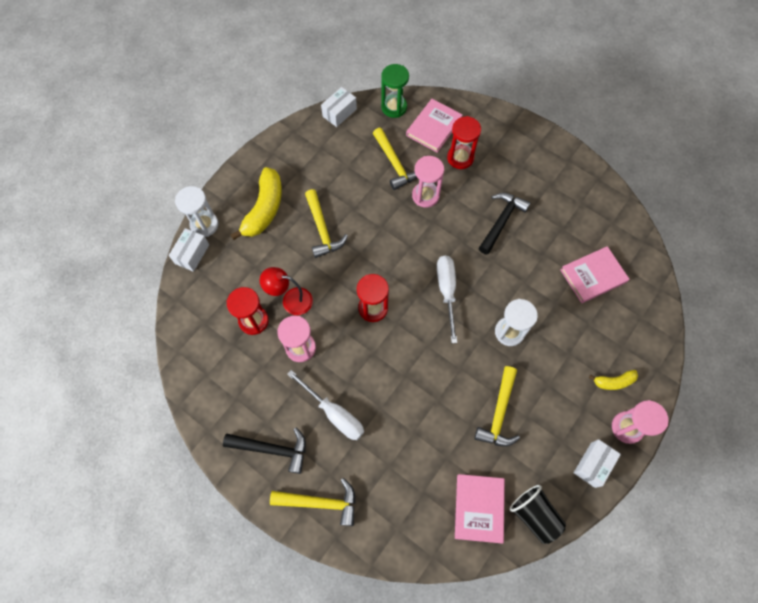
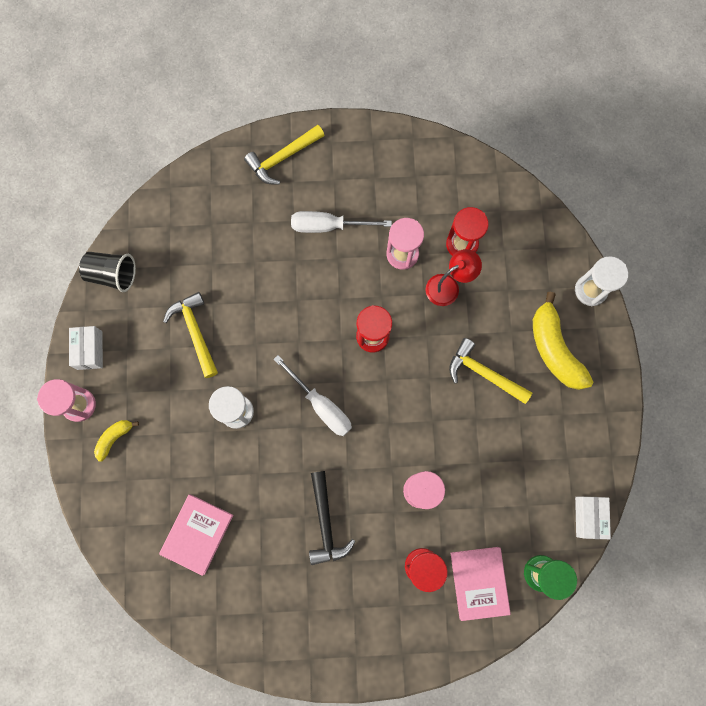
camera: 140 degrees right, 10 degrees up
white box [169,228,209,272] -> none
black hammer [223,427,306,474] -> none
yellow hammer [373,128,417,190] -> none
pink book [455,474,505,544] -> none

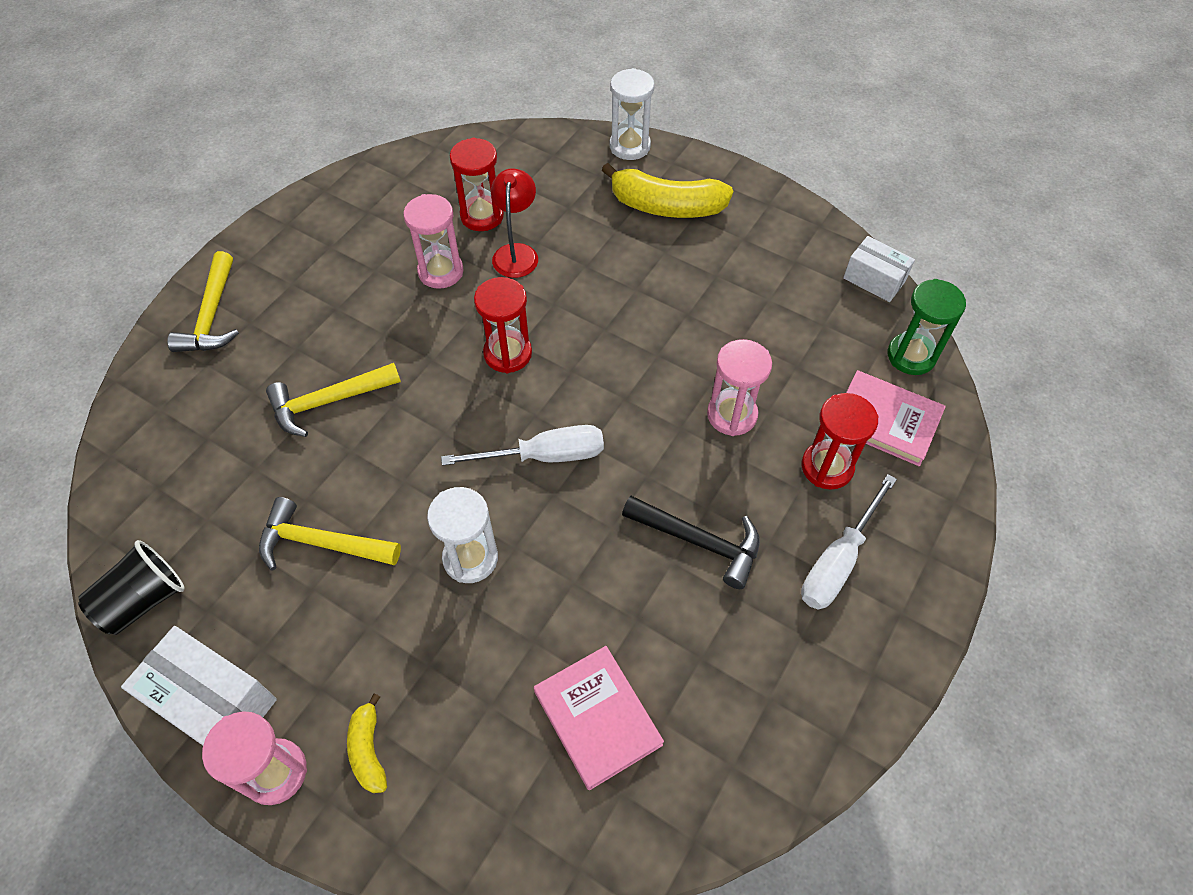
camera: 55 degrees left, 20 degrees down
white box [69,326,103,370] -> white box [121,626,277,745], size x1.55
white screwdriver [291,211,392,233] -> white screwdriver moved to [801,474,897,610]
yellow hammer [449,338,532,404] -> yellow hammer moved to [266,363,401,437]

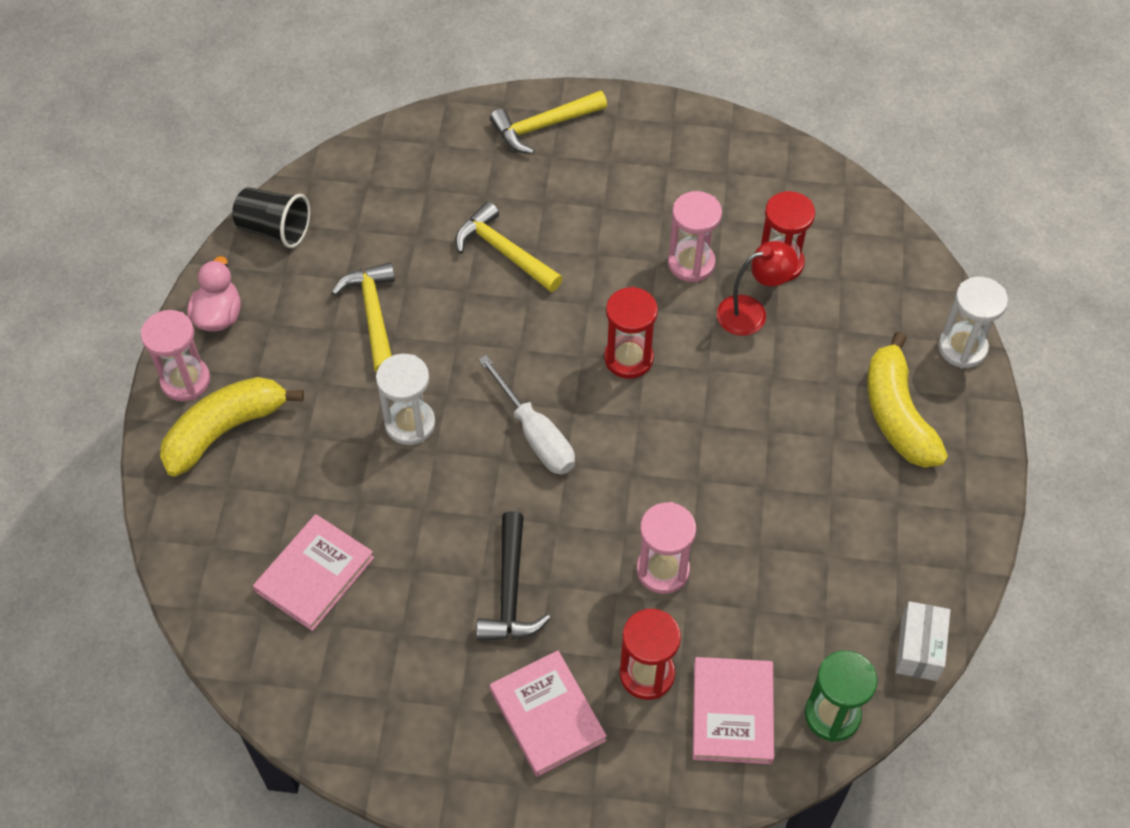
camera: 65 degrees right, 0 degrees up
white box [121,626,277,745] -> pink duck [187,256,241,332]
yellow banana [347,693,387,793] -> yellow banana [160,377,304,476], size x1.96
white screwdriver [801,474,897,610] -> pink book [490,650,607,777]

